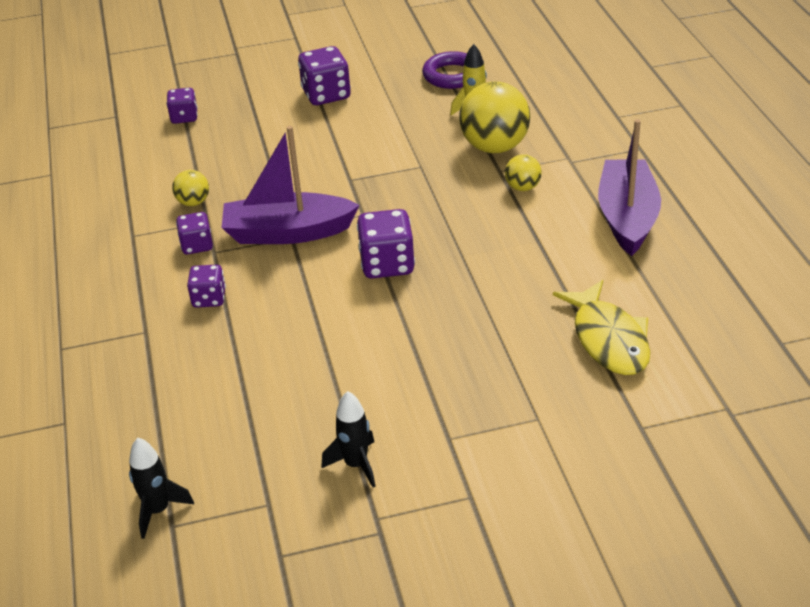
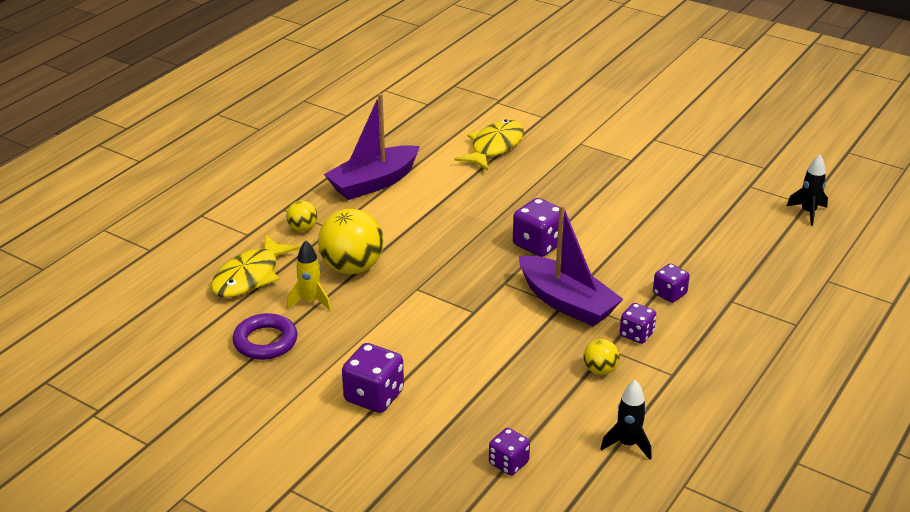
camera: 135 degrees left, 5 degrees down
black rocket [322,391,376,488] -> black rocket moved to [600,380,652,460]
yellow ball [505,154,542,191] -> yellow ball moved to [286,201,318,232]
none -> yellow fish [211,235,300,298]

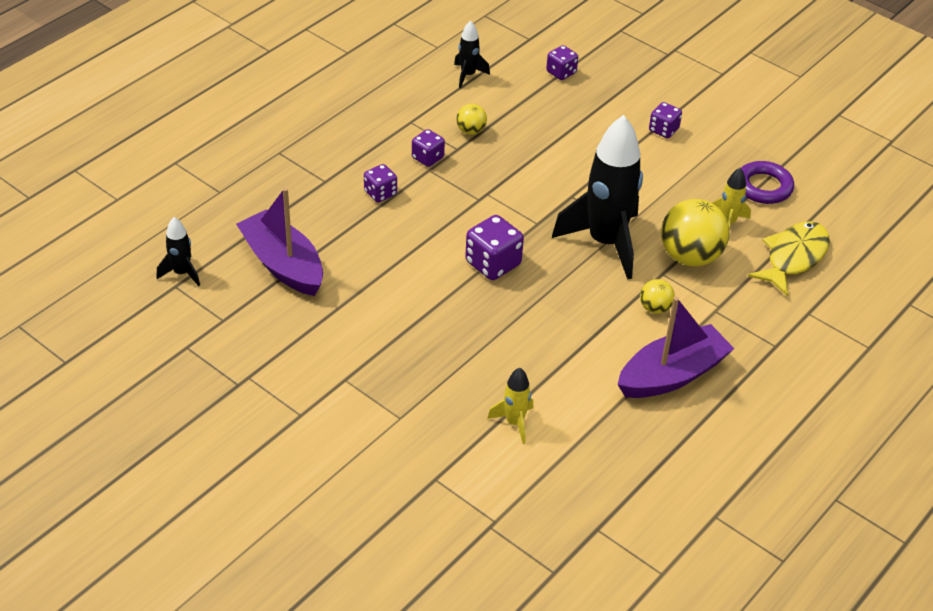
camera: 175 degrees left, 10 degrees up
yellow ball [286,201,318,232] -> yellow ball moved to [640,279,675,314]
purple dice [342,343,404,413] -> purple dice [649,102,682,138], size x0.62
yellow fish [455,120,524,171] -> yellow rocket [487,368,533,444]
purple boat [519,205,623,327] -> purple boat moved to [236,187,323,296]
none -> black rocket [552,115,643,280]

